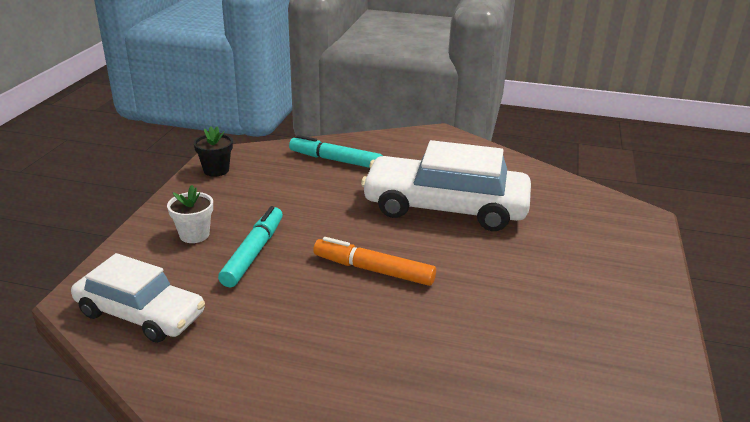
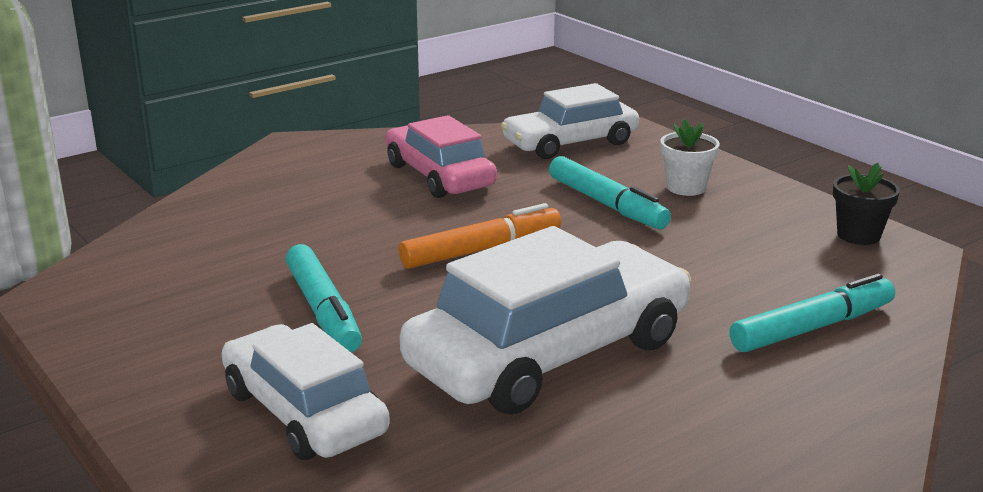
camera: 130 degrees right, 5 degrees down
none -> white car [221,323,390,460]
none -> turquoise marker [286,244,362,352]
none -> pink car [385,115,497,198]

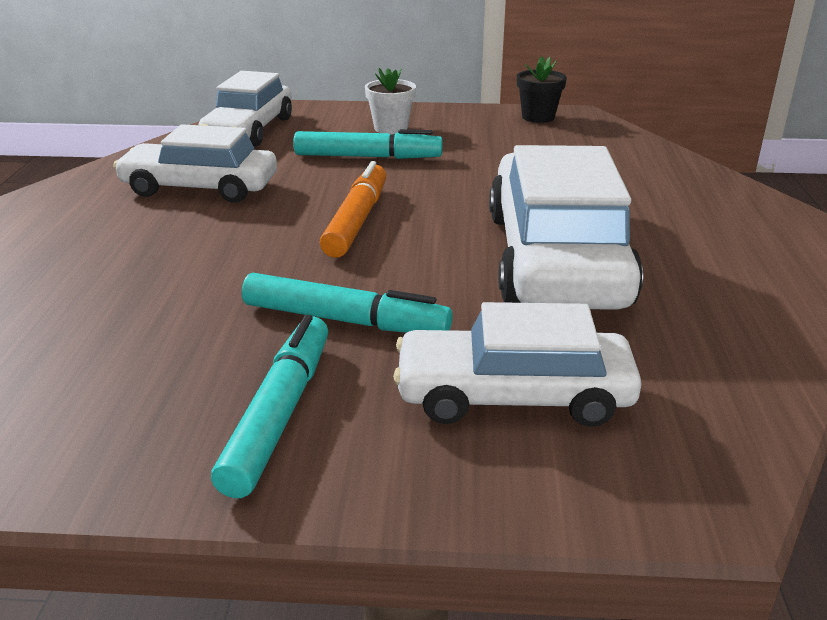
camera: 50 degrees left, 5 degrees up
pink car [385,115,497,198] -> white car [113,124,277,203]
turquoise marker [730,274,895,352] -> turquoise marker moved to [211,315,328,498]

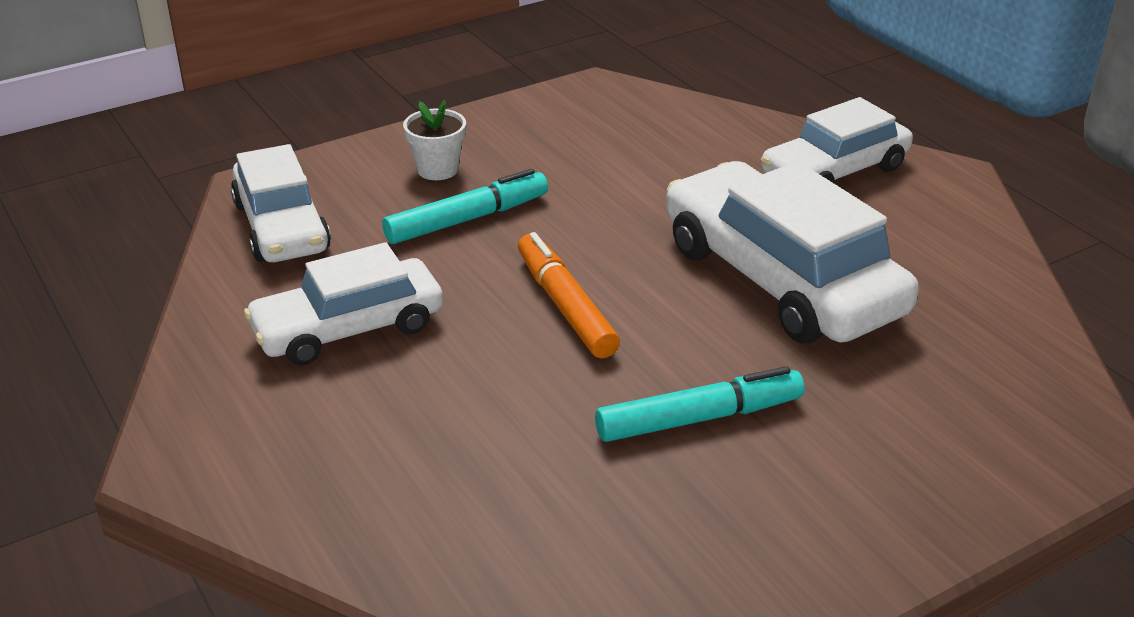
camera: 35 degrees left, 5 degrees up
turquoise marker [211,315,328,498] -> none
white car [393,302,641,427] -> white car moved to [761,97,913,183]
black flower pot [517,56,567,123] -> none

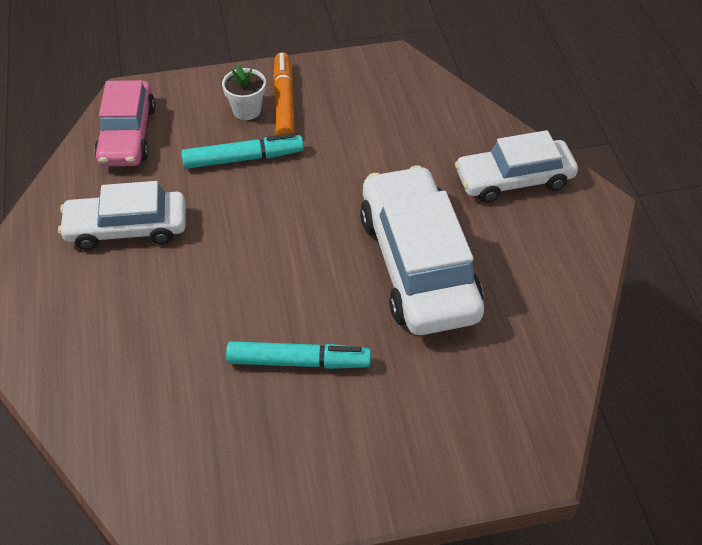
camera: 20 degrees right, 15 degrees up
white car [231,144,331,262] -> pink car [94,80,155,167]
orange marker [518,232,620,358] -> orange marker moved to [273,52,295,135]

